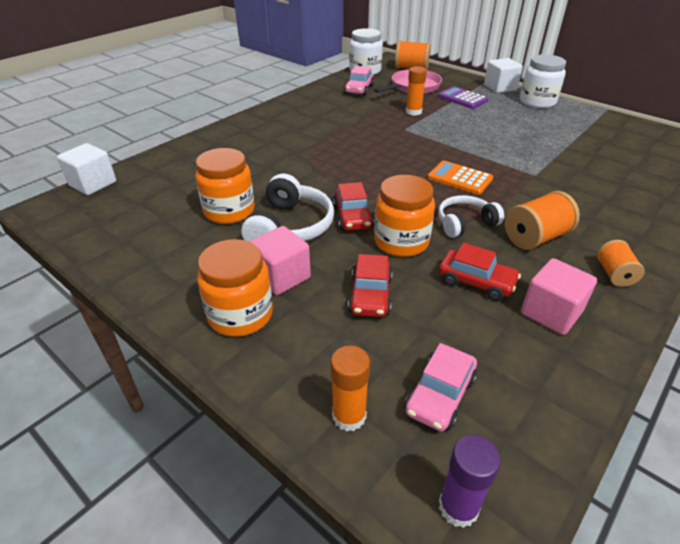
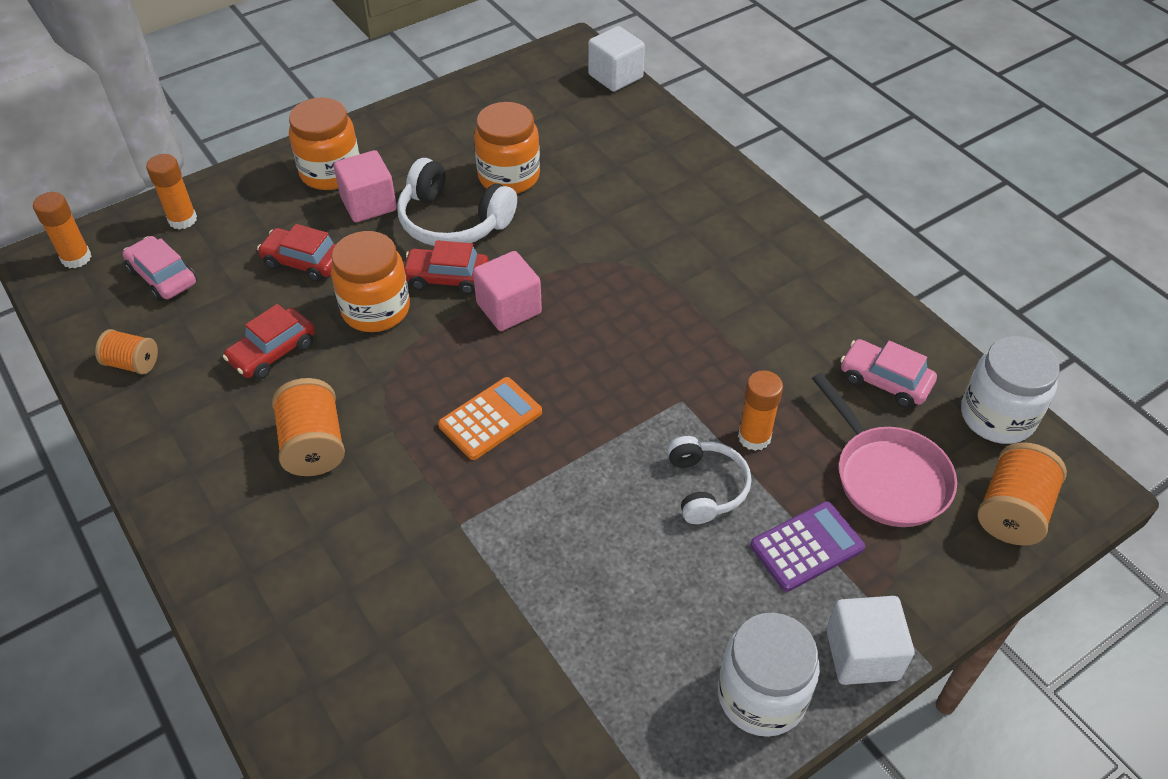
camera: 105 degrees right, 10 degrees up
white headphones [438,195,504,238] -> white headphones moved to [667,436,751,524]
purple glue stick [439,435,501,528] -> orange glue stick [33,192,92,268]
pink cube [521,258,597,335] -> pink cube moved to [473,251,542,331]
orange spool [597,240,645,287] -> orange spool moved to [95,329,158,375]

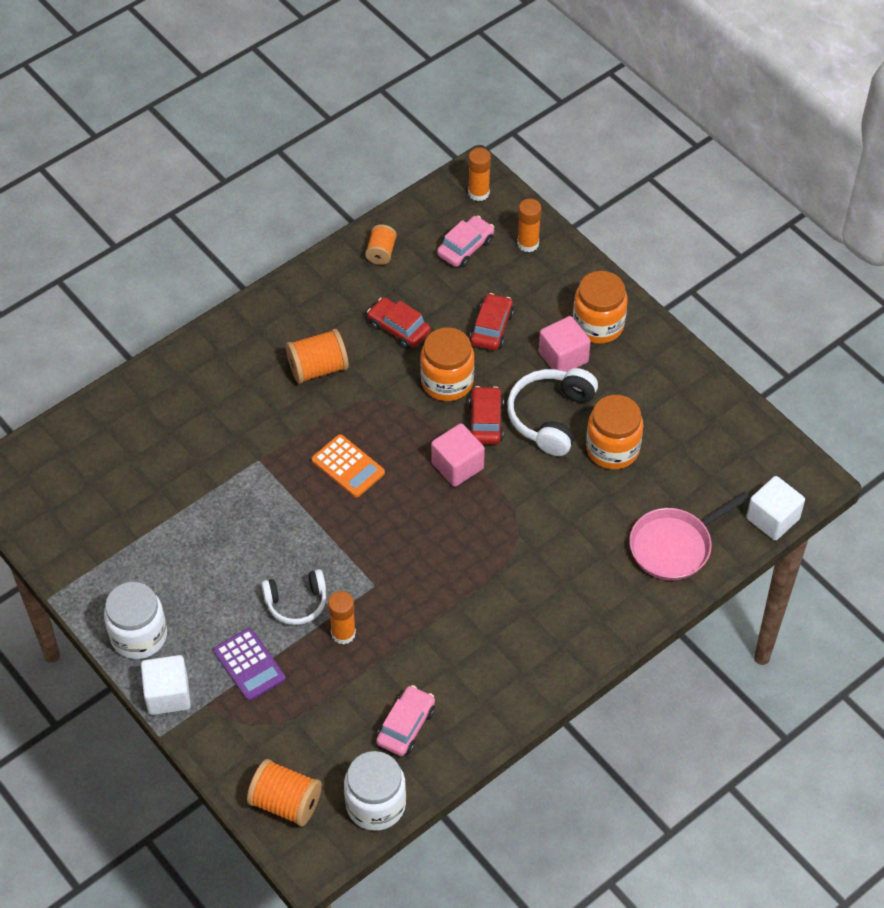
camera: 85 degrees right, 5 degrees up
pink pan [812,373,957,527] -> pink pan moved to [629,491,750,580]

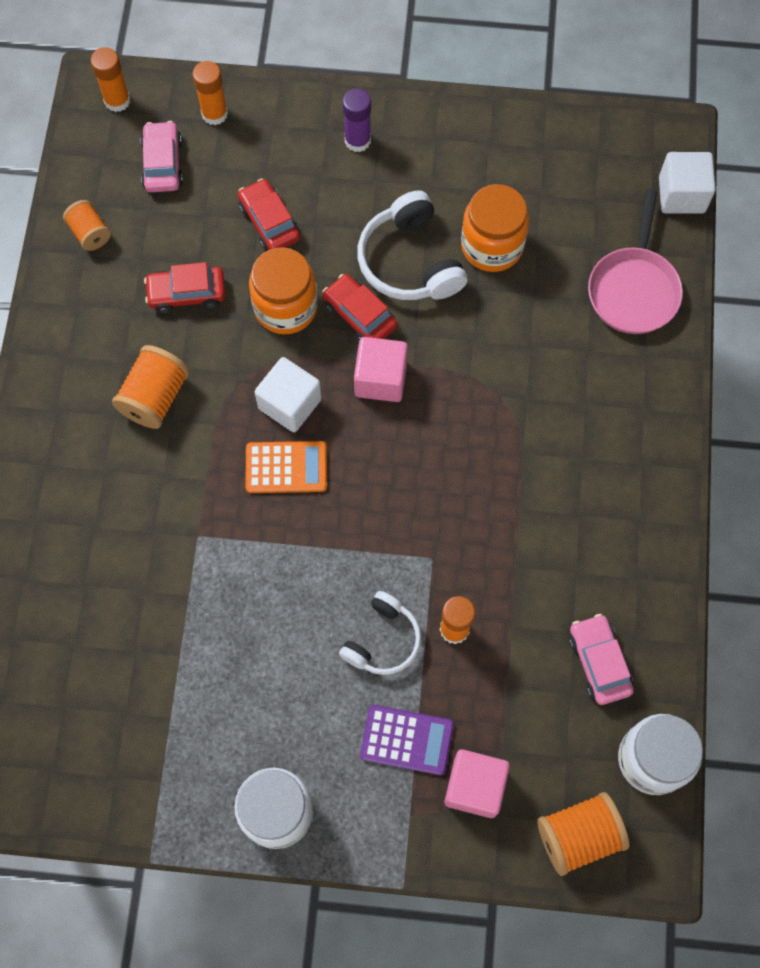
camera: 45 degrees left, 15 degrees up
white cube [141,655,191,715] -> white cube moved to [255,357,322,432]
pink cube [539,316,591,372] -> pink cube moved to [445,749,510,818]
orange jar [573,271,627,344] -> purple glue stick [343,88,371,152]

